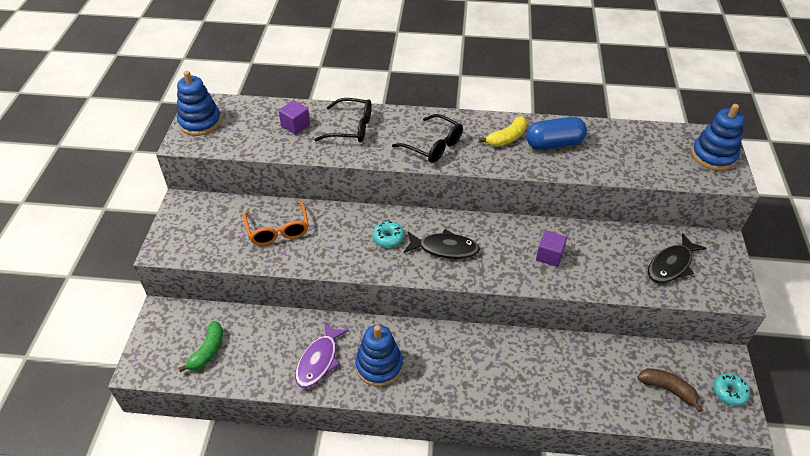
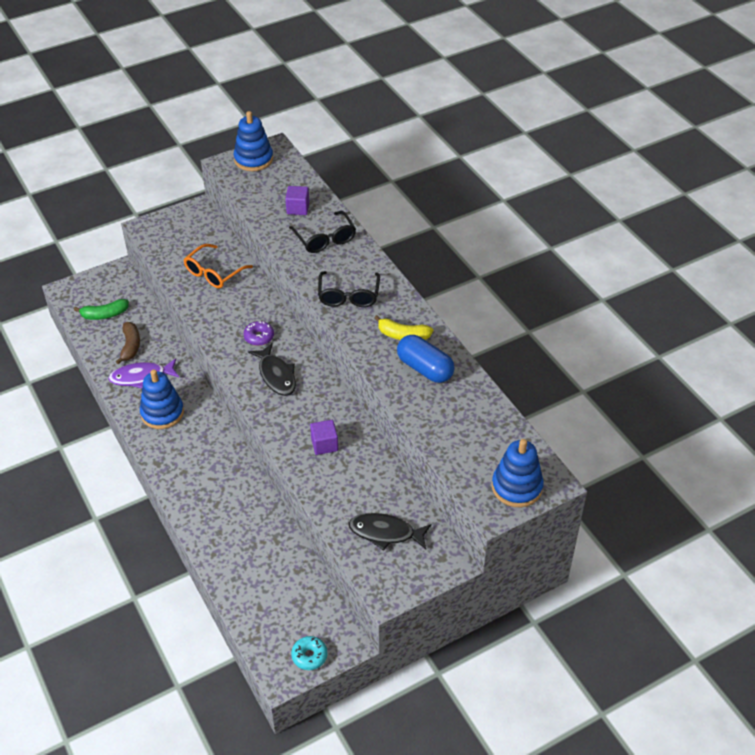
camera: 55 degrees right, 0 degrees up
turquoise donut [373,221,404,248] -> purple donut [243,321,274,346]
brown banana [638,368,702,412] -> brown banana moved to [116,322,140,364]

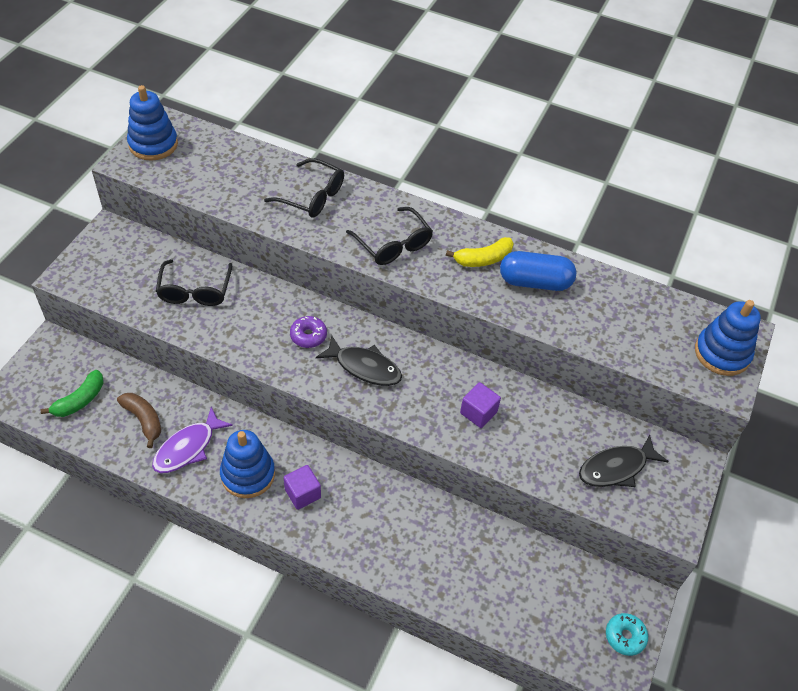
camera: 40 degrees left, 5 degrees up
orange glasses [183,244,253,289] -> black glasses [156,259,232,306]
purple cube [286,186,309,215] -> purple cube moved to [284,465,321,510]

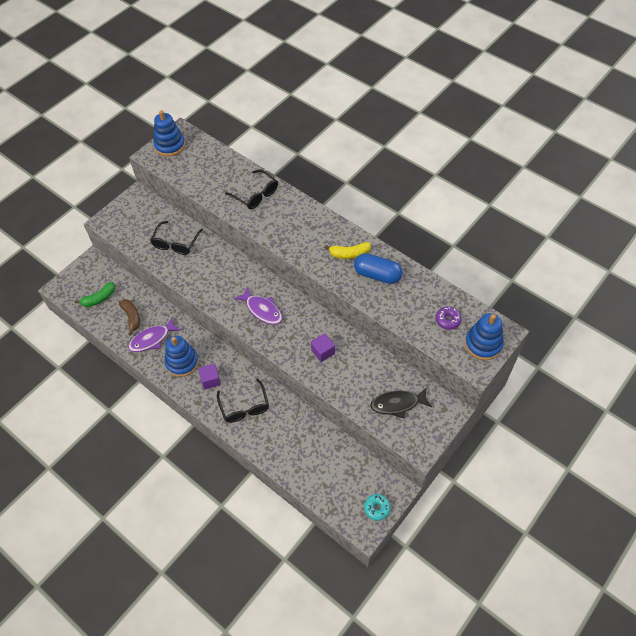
camera: 20 degrees right, 5 degrees up
purple donut [290,316,327,348] -> purple donut moved to [435,306,462,330]
black fish [316,335,402,386] -> purple fish [234,287,282,325]
black glasses [346,207,433,265] -> black glasses moved to [217,379,269,423]

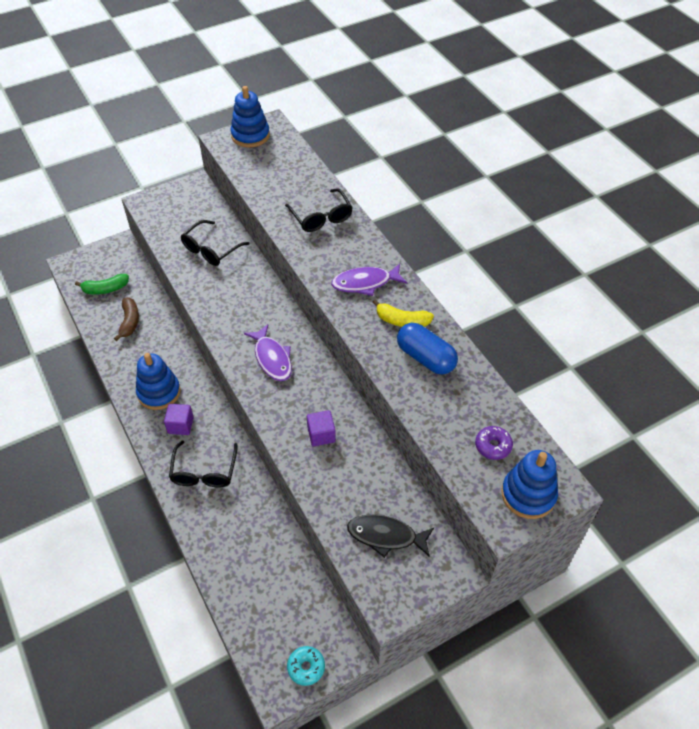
camera: 20 degrees right, 5 degrees down
purple fish [128,317,182,352] -> purple fish moved to [331,263,407,296]

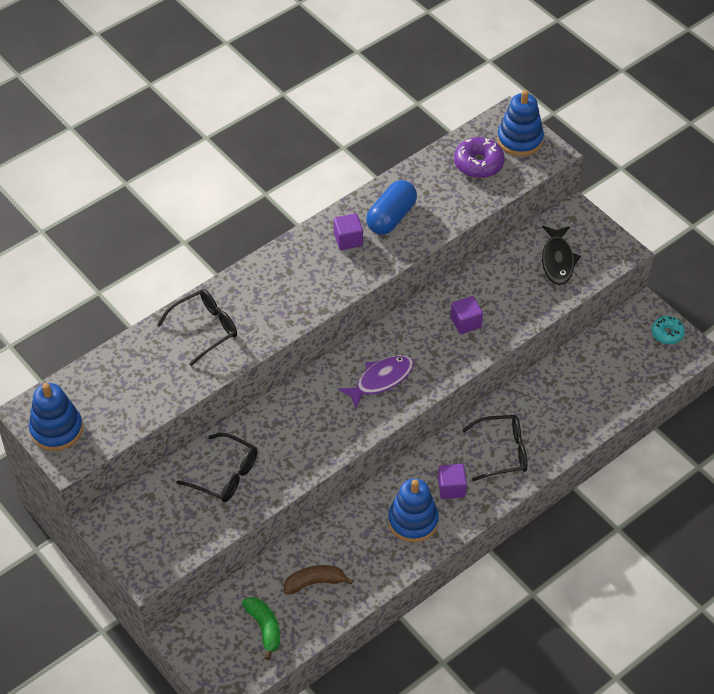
camera: 100 degrees left, 0 degrees up
purple fish [331,263,407,296] -> none
yellow banana [372,299,434,327] -> purple cube [334,213,363,250]
purple donut [475,426,513,460] -> purple donut [454,137,505,178], size x1.52

